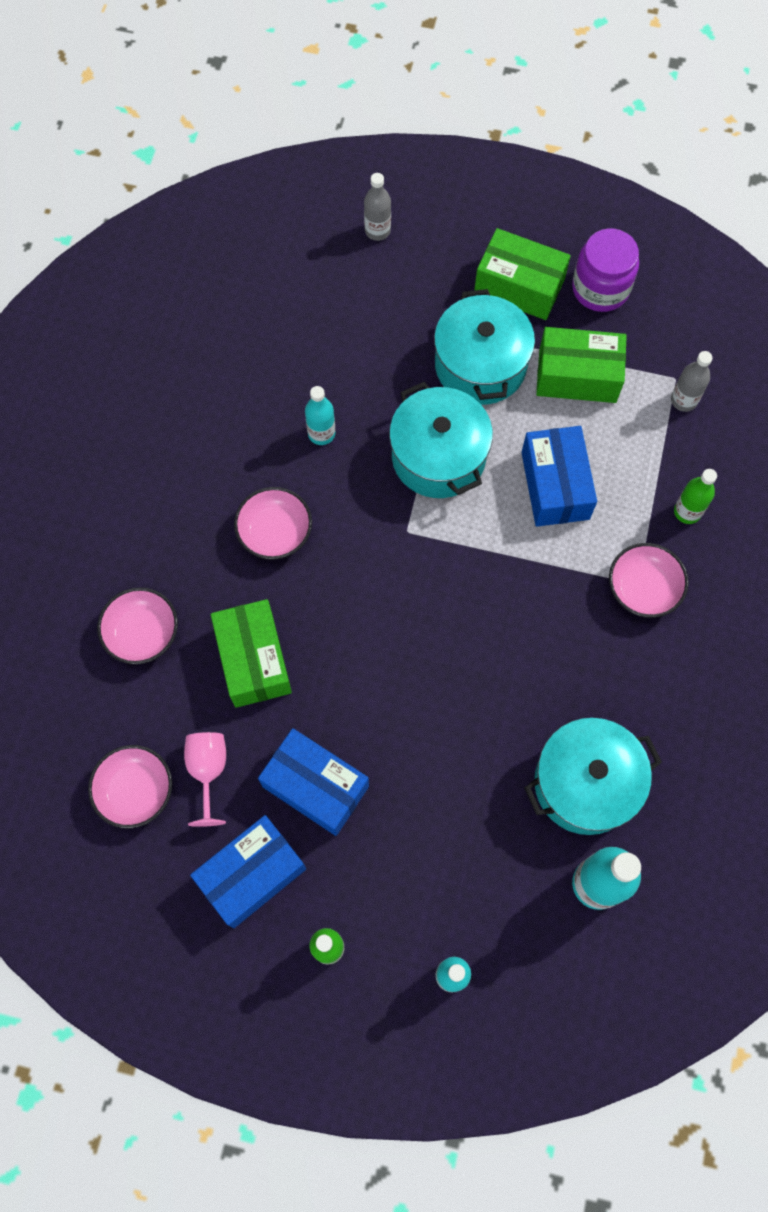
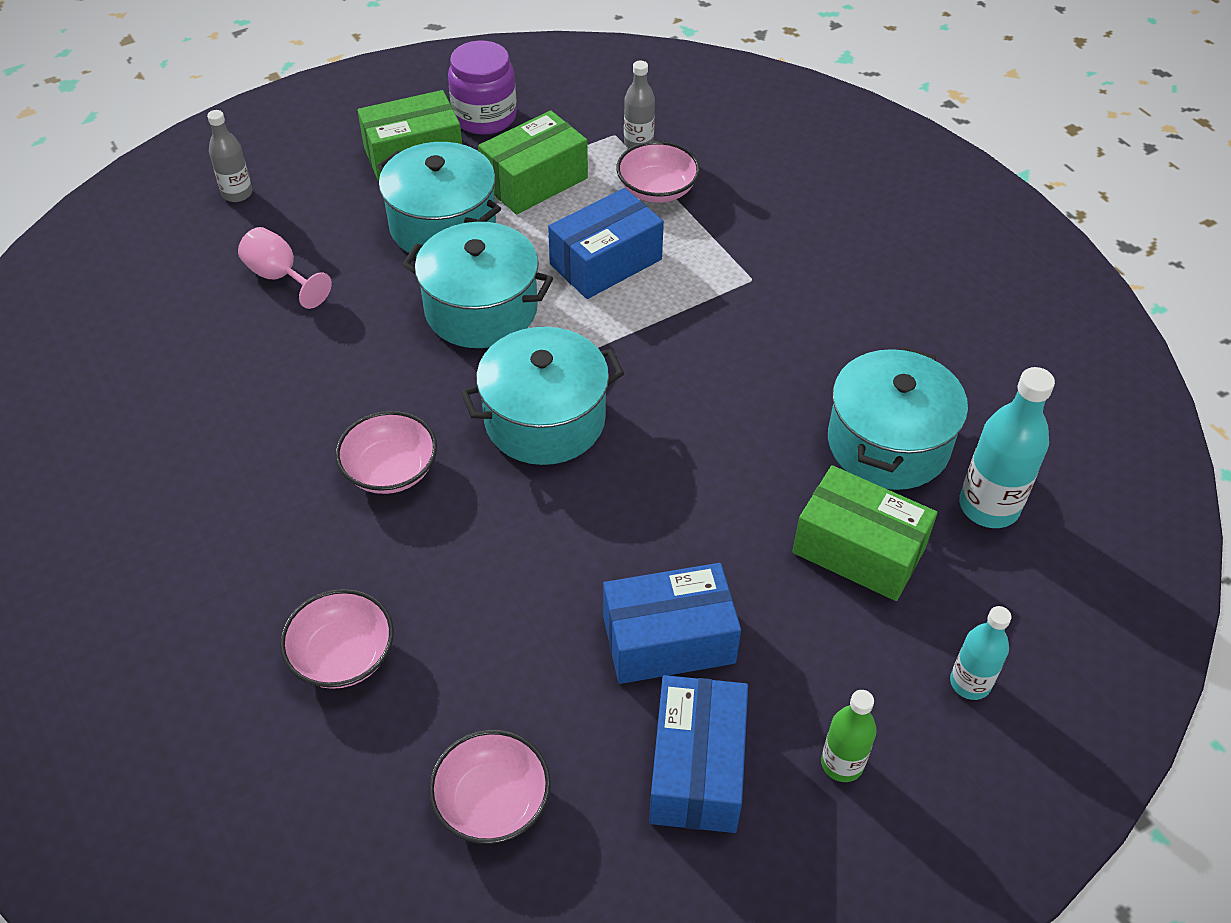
camera: 45 degrees left, 20 degrees down
pink goblet [184,732,226,827] -> pink goblet moved to [238,227,332,309]
green box [211,599,292,708] -> green box moved to [792,465,938,601]
turquoise bottle [305,386,335,445] -> none
blue box [521,426,597,527] -> blue box turned 75 degrees counterclockwise [548,188,664,299]
pink bowl [609,543,689,618] -> pink bowl moved to [616,141,700,203]
green bottle [674,469,717,524] -> none
none -> turquoise pot [461,327,624,465]

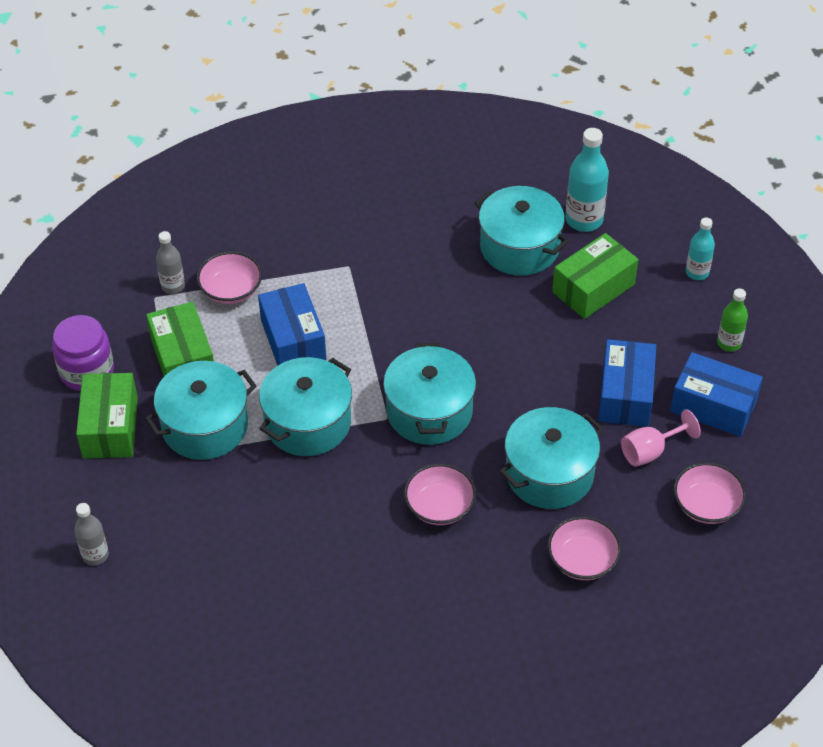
camera: 70 degrees left, 0 degrees up
pink goblet [238,227,332,309] -> pink goblet moved to [621,409,701,467]
none -> turquoise pot [499,407,603,509]

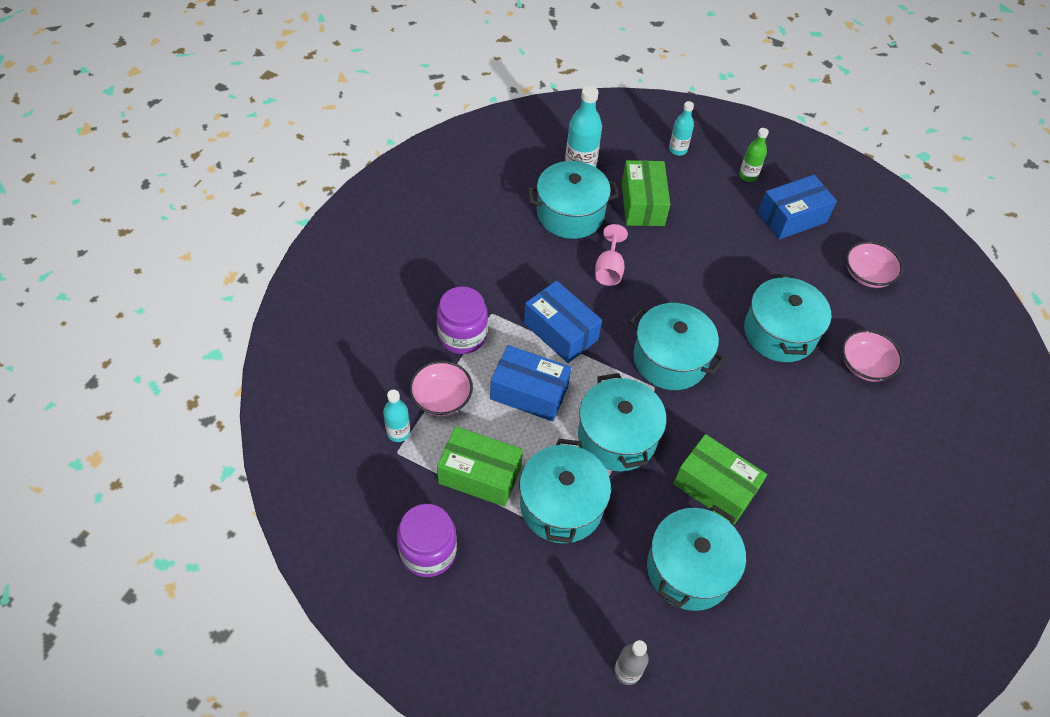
camera: 55 degrees left, 5 degrees up
green box [76,373,138,459] -> green box moved to [673,434,767,525]
grey bottle [156,231,185,294] -> turquoise bottle [383,390,410,442]
pink bowl [404,464,476,525] -> none
blue box [599,339,656,427] -> blue box moved to [524,281,602,363]
pink goblet [621,409,701,467] -> pink goblet moved to [595,224,628,286]
none -> purple jar [437,286,488,354]
none -> turquoise pot [647,505,746,611]

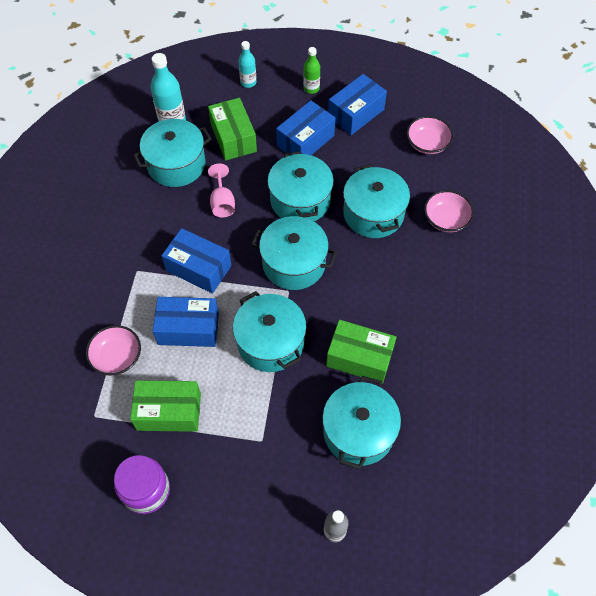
camera: 15 degrees left, 5 degrees up
turquoise bottle [383,390,410,442] -> none
purple jar [437,286,488,354] -> none
turquoise pot [519,439,611,543] -> turquoise pot moved to [268,151,334,221]
none -> blue box [276,100,335,155]

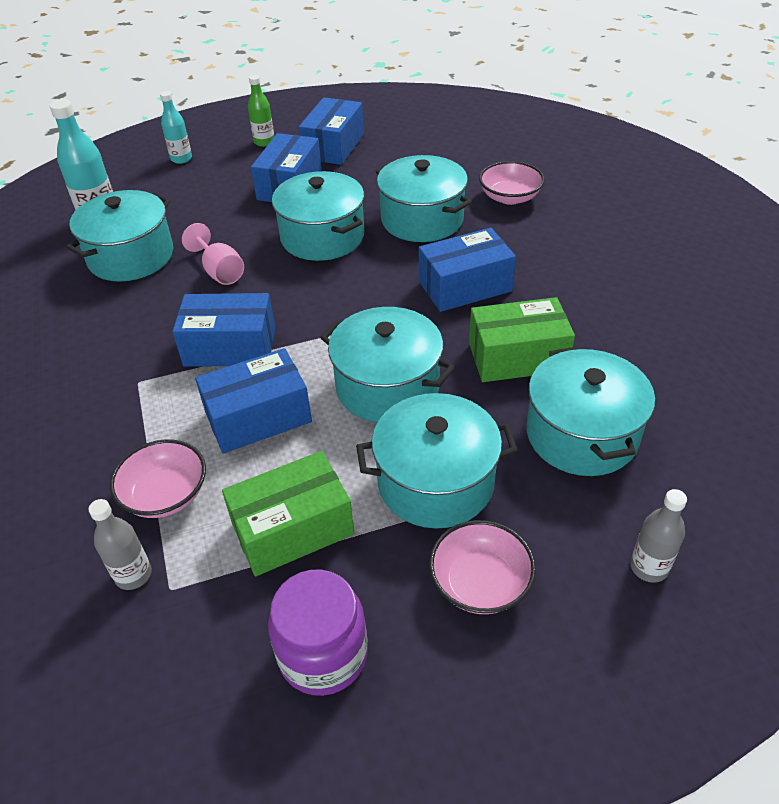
camera: 25 degrees left, 15 degrees down
green box [208,98,257,161] -> none
turquoise pot [251,216,337,290] -> turquoise pot moved to [356,393,518,529]
pink bowl [407,116,453,154] -> pink bowl moved to [429,520,536,614]
none -> grey bottle [88,499,152,590]
none -> blue box [419,228,516,312]

